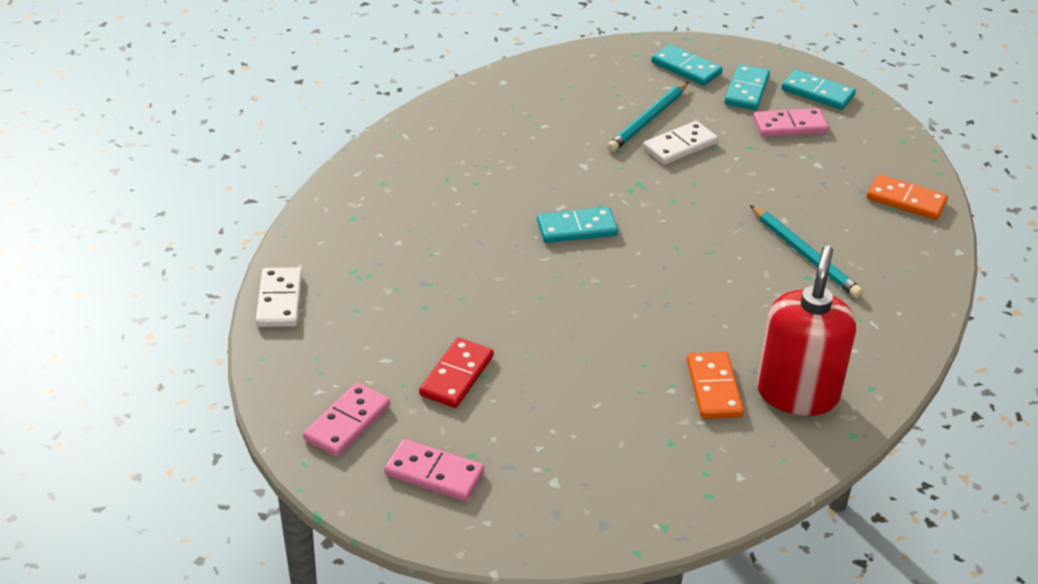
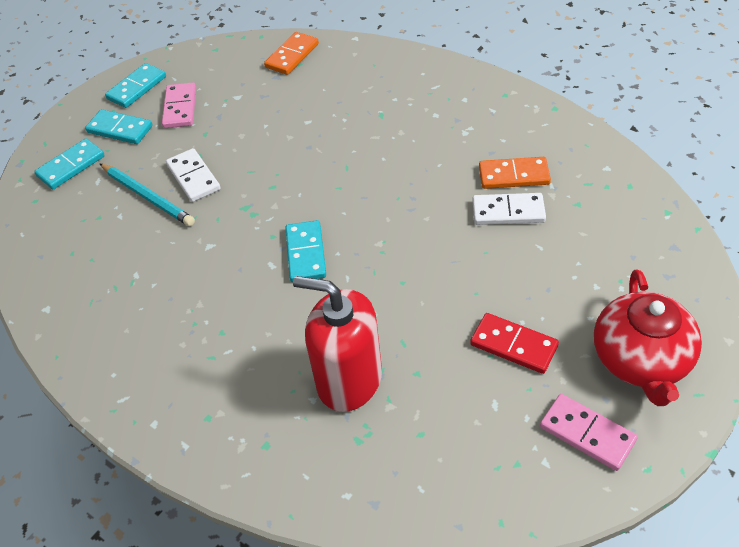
camera: 80 degrees left, 10 degrees up
white domino [256,268,302,327] -> white domino moved to [473,193,546,225]
pink domino [384,439,484,501] -> red teapot [594,270,702,406]
turquoise pencil [750,205,863,298] -> none
red soap dispenser [756,246,856,416] -> red soap dispenser moved to [293,276,382,412]

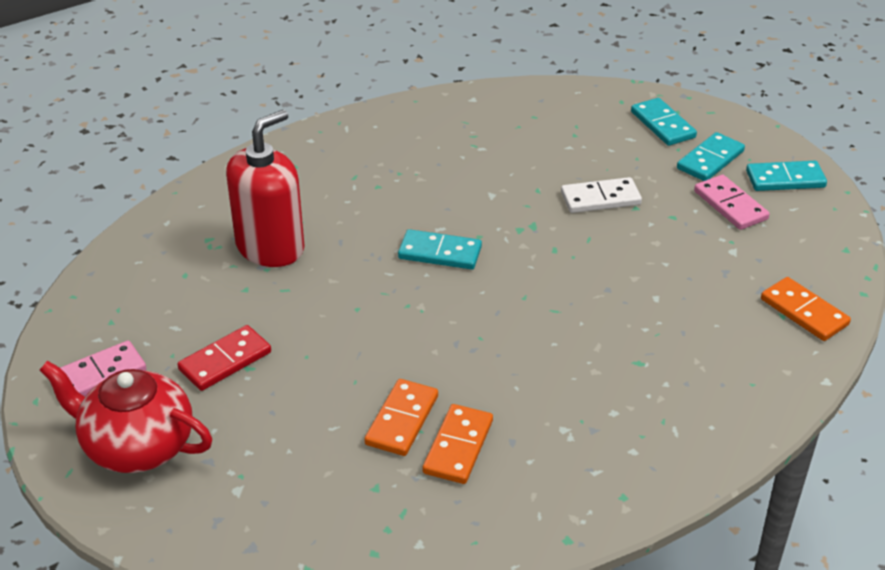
camera: 105 degrees right, 10 degrees down
turquoise pencil [99,163,195,226] -> none
turquoise domino [105,63,166,108] -> turquoise domino turned 60 degrees counterclockwise [746,161,827,191]
pink domino [162,82,196,128] -> pink domino turned 45 degrees clockwise [694,175,770,230]
white domino [473,193,546,225] -> orange domino [364,379,438,456]

